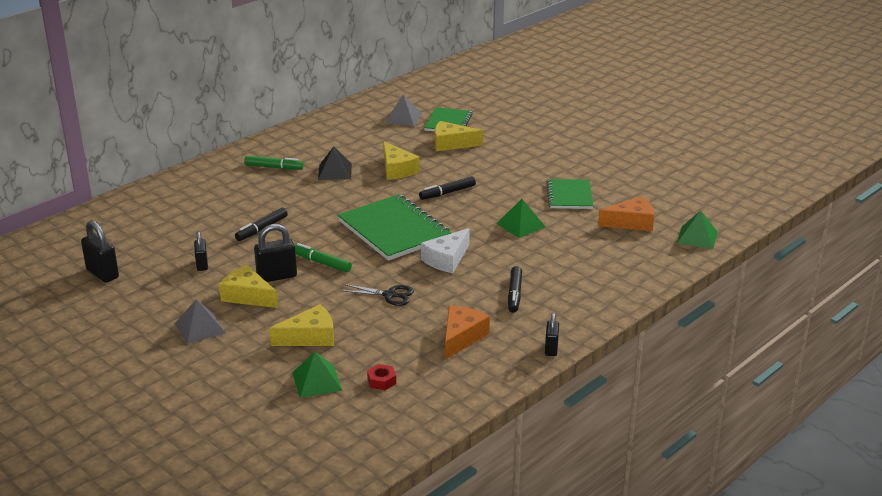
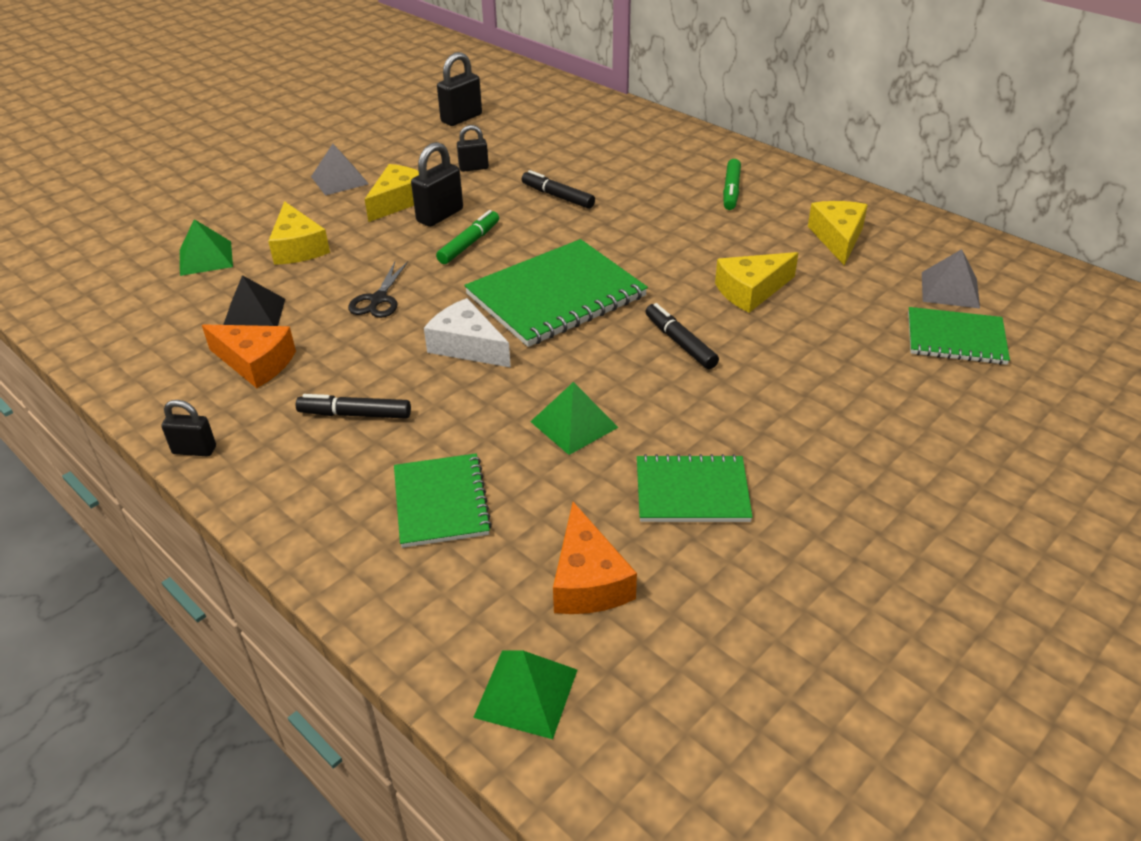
camera: 90 degrees right, 10 degrees up
black padlock [254,224,297,282] -> black padlock turned 60 degrees clockwise [411,142,463,227]
black pyramid [318,147,352,180] -> black pyramid moved to [223,275,285,326]
red nut [367,364,396,390] -> none
yellow cheese [435,121,483,151] -> yellow cheese moved to [808,201,868,265]
none -> green notebook [394,453,492,548]

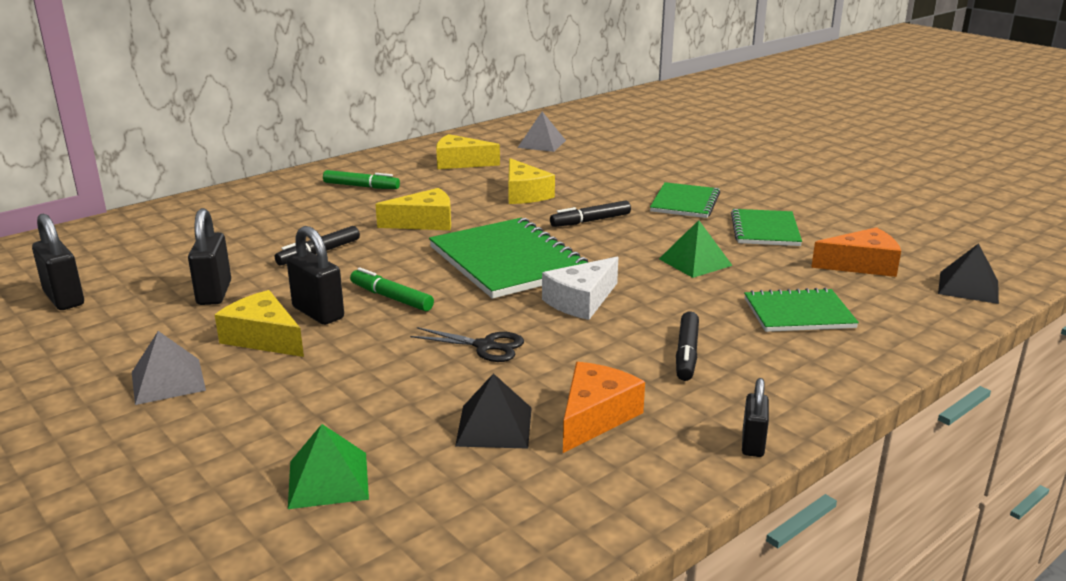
camera: 85 degrees left, 15 degrees down
yellow cheese [268,201,330,265] -> yellow cheese moved to [375,188,451,230]
black padlock [457,125,489,172] -> black padlock [188,208,231,305], size x1.58
green pyramid [473,650,577,739] -> black pyramid [938,243,999,304]
green notebook [908,307,1010,365] -> green notebook moved to [650,182,720,218]

